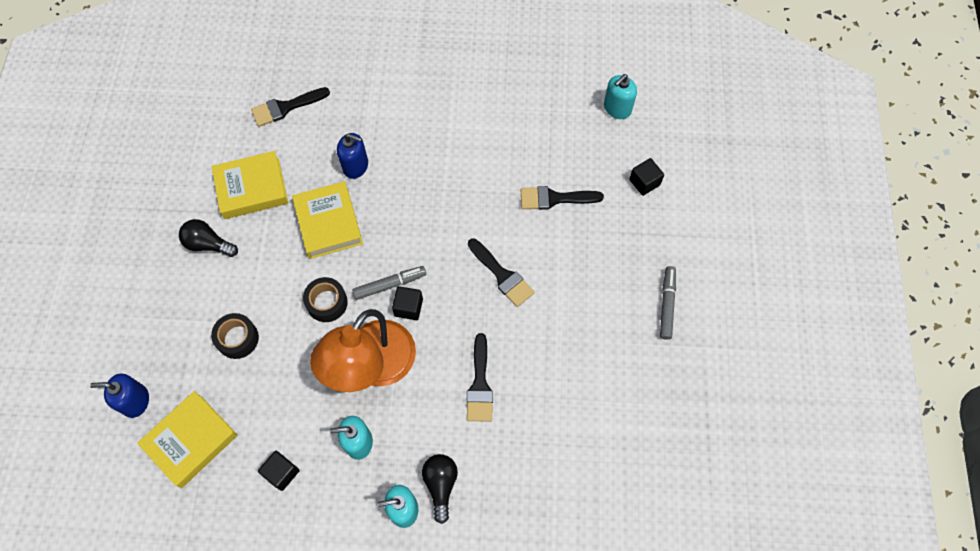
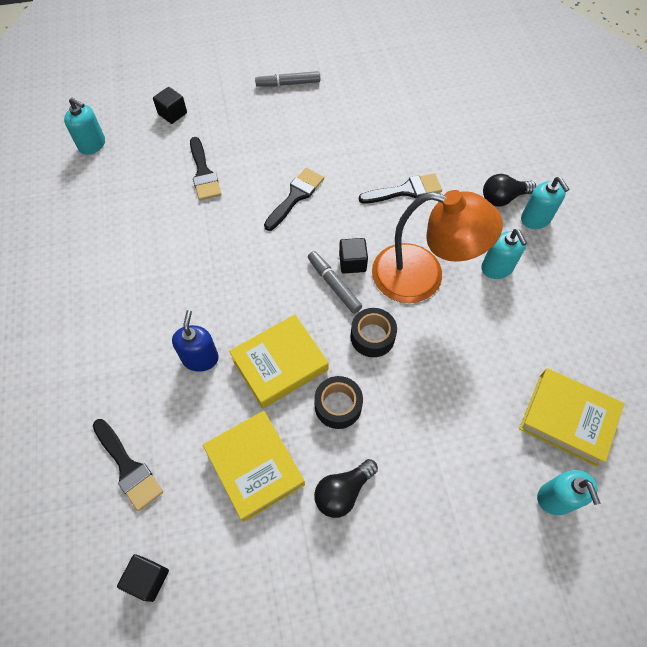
camera: 105 degrees left, 5 degrees down
blue soap dispenser [90,374,149,418] -> turquoise soap dispenser [537,470,600,515]
black light bulb [179,219,238,257] -> black light bulb turned 45 degrees clockwise [314,459,378,518]
black tape [211,313,259,359] -> black tape moved to [314,376,363,429]
black cube [258,451,300,491] -> black cube moved to [117,554,169,602]

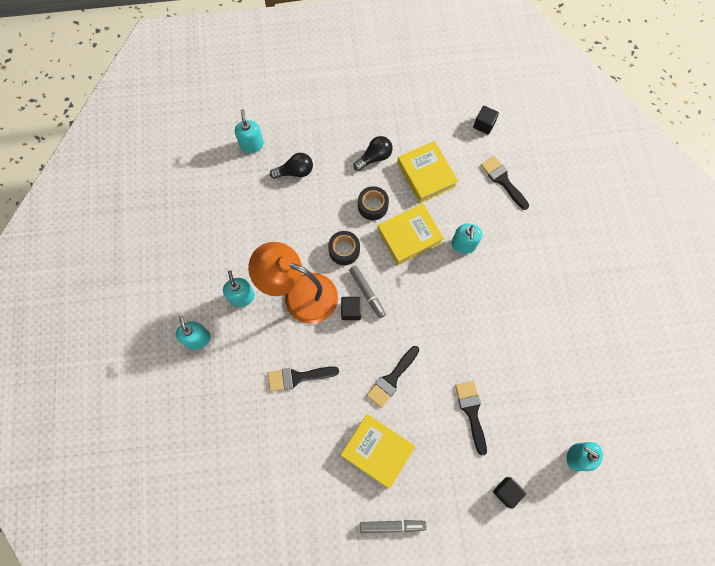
camera: 175 degrees left, 10 degrees up
blue soap dispenser [172,310,219,372] -> turquoise soap dispenser [451,224,482,254]
black light bulb [483,174,536,207] -> black light bulb moved to [270,153,313,179]
yellow book [519,368,624,467] -> yellow book moved to [341,414,415,489]

